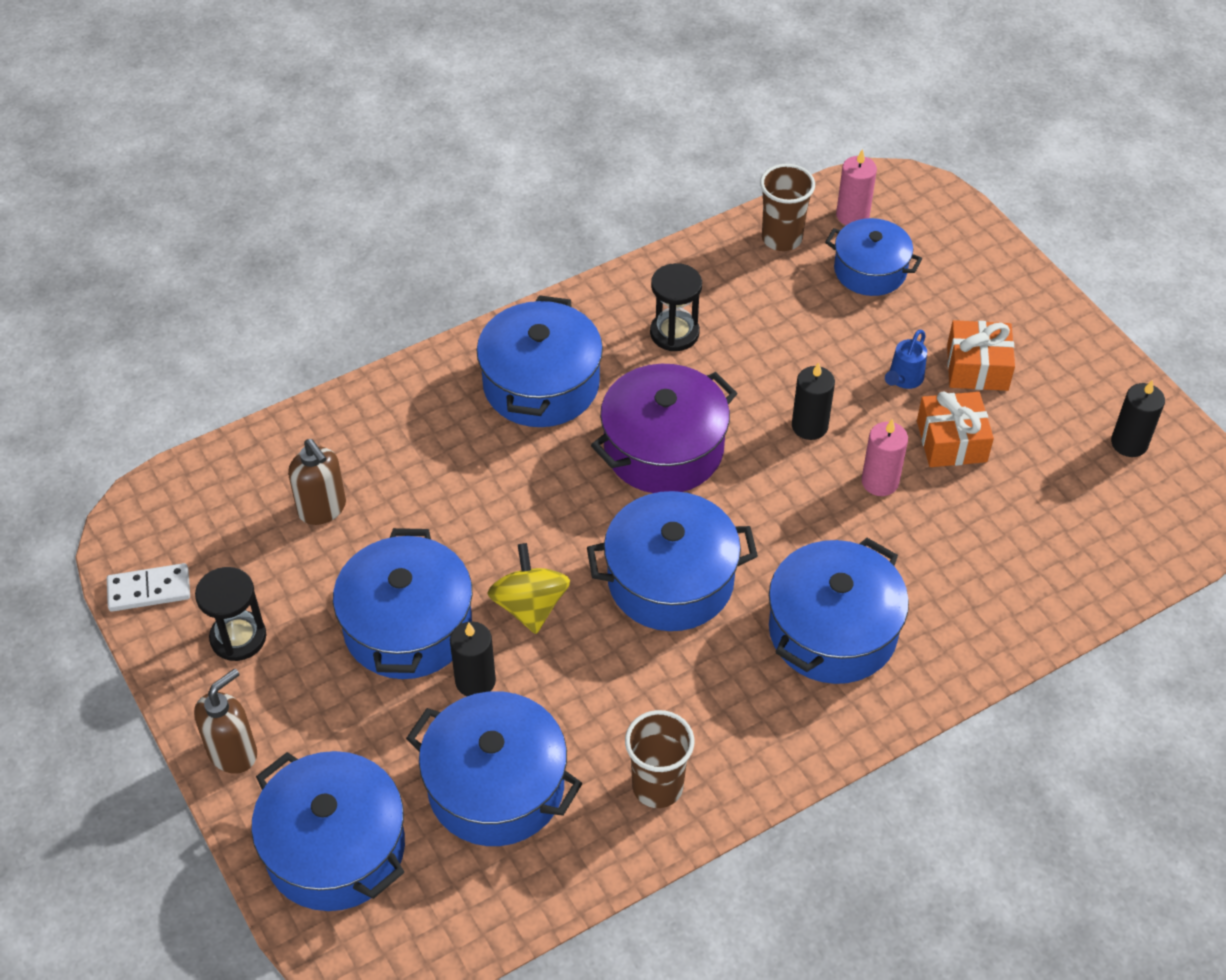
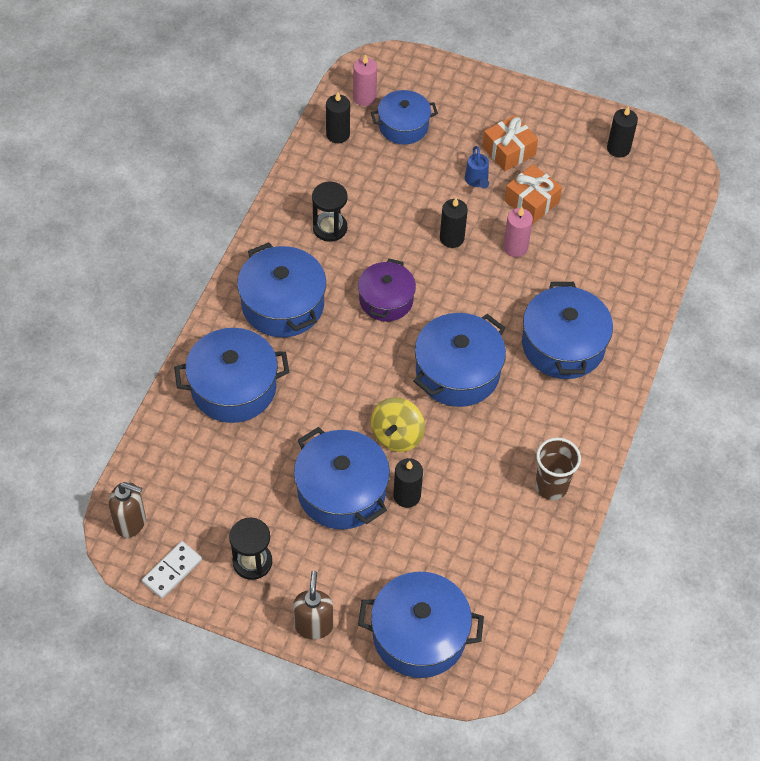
camera: 40 degrees left, 5 degrees up
brown soap dispenser [288,439,346,525] -> brown soap dispenser moved to [109,482,146,538]
blue pot [406,691,583,846] -> blue pot moved to [174,328,289,423]
yellow spinning top [487,543,570,634] -> yellow spinning top turned 105 degrees counterclockwise [371,397,425,452]
purple pot [591,364,737,493] -> purple pot [358,259,416,321], size x0.66
brown cup [760,164,815,251] -> black candle [326,92,350,143]

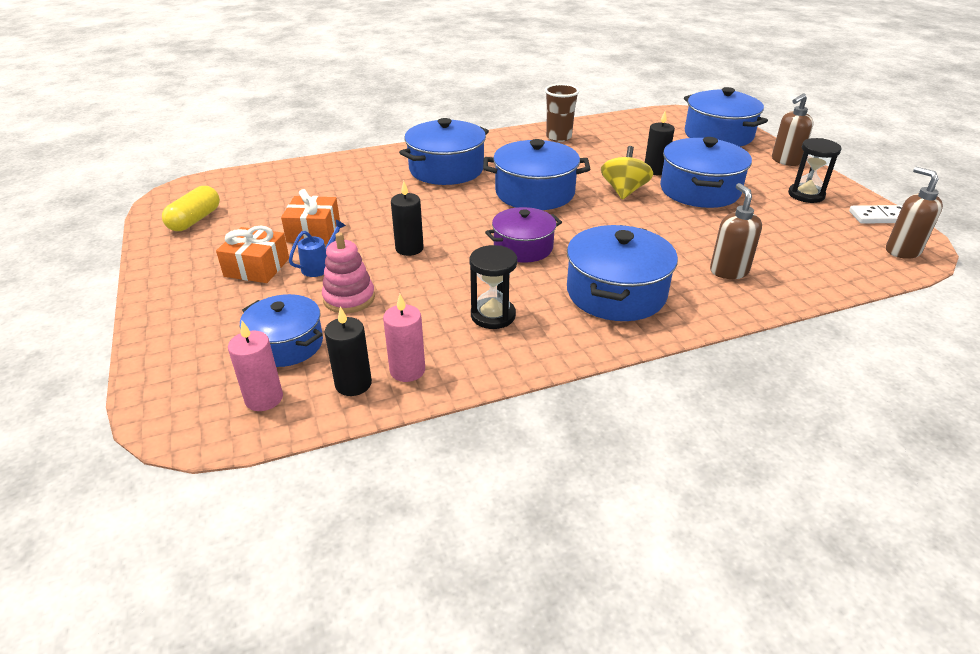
camera: 130 degrees left, 20 degrees down
blue pot [174,328,289,423] -> brown soap dispenser [710,183,762,279]
yellow spinning top [371,397,425,452] -> yellow spinning top turned 60 degrees counterclockwise [601,146,653,200]
pink candle [503,207,533,257] -> pink candle moved to [383,294,425,382]
black candle [607,106,638,158] -> yellow capsule [162,186,220,231]
none -> pink stacking toy [322,232,375,313]

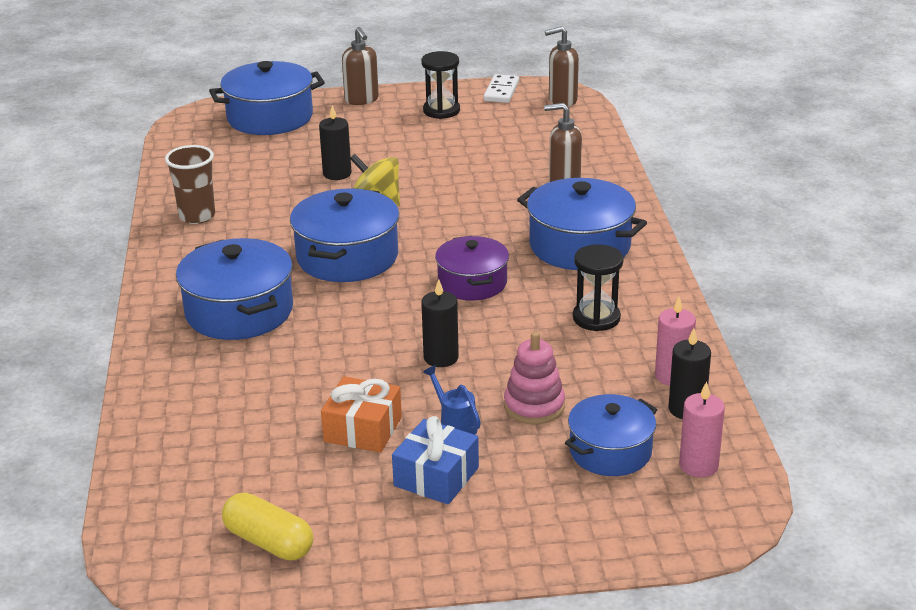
camera: 75 degrees left, 5 degrees down
orange gift [216,226,289,283] -> blue gift [392,416,479,504]
blue pot [660,137,752,208] -> none

